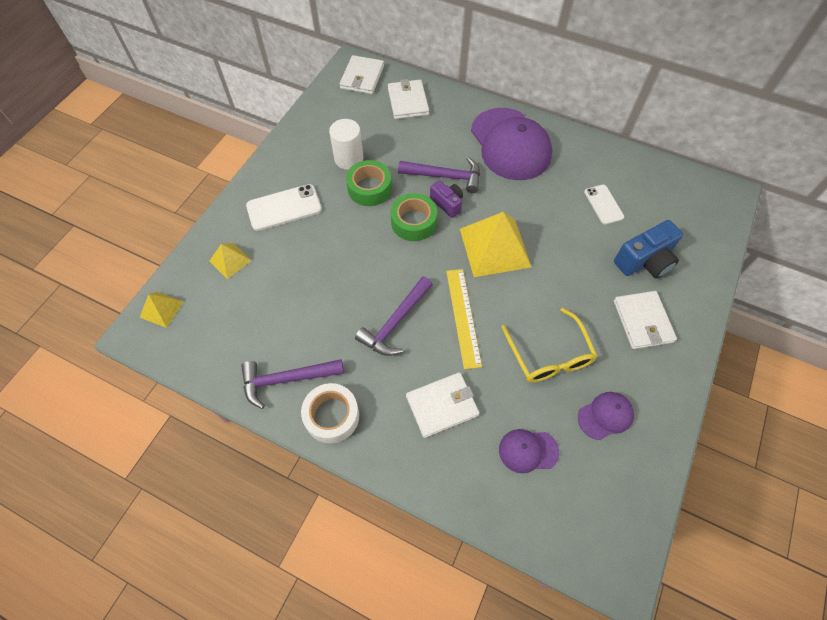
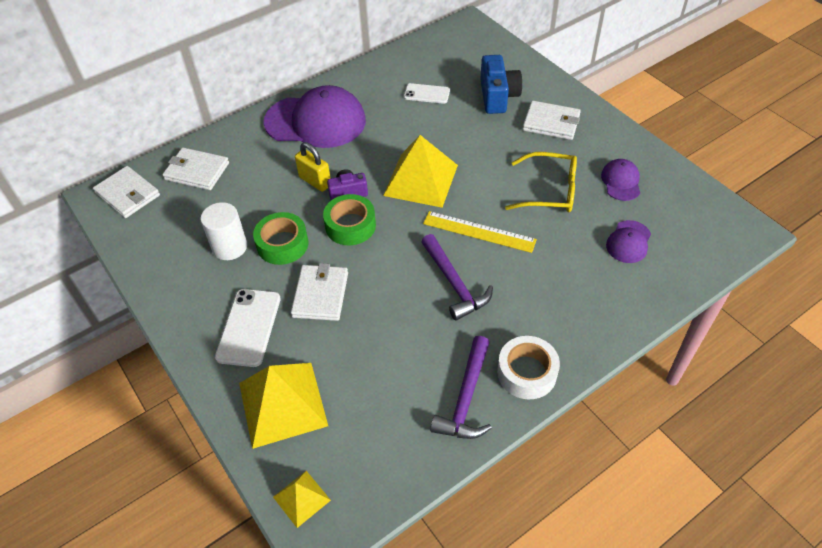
camera: 60 degrees left, 10 degrees down
yellow pyramid [210,243,252,279] -> yellow pyramid [239,363,328,449], size x1.97
purple hammer [398,157,480,193] -> yellow padlock [295,142,330,192]
white wallet [406,372,480,438] -> white wallet moved to [291,263,348,321]

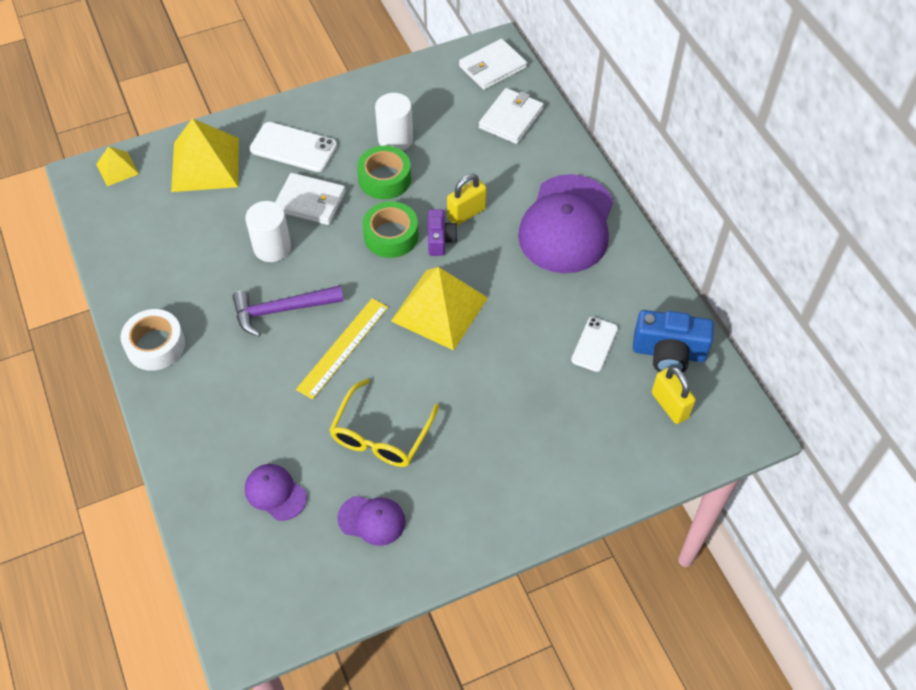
camera: 100 degrees right, 5 degrees up
purple hammer [430,336,491,439] -> none
blue camera [480,55,522,114] -> blue camera moved to [633,310,714,372]
white wallet [522,101,581,140] -> none
none -> white cylinder [245,201,291,262]
none -> yellow padlock [652,367,696,424]

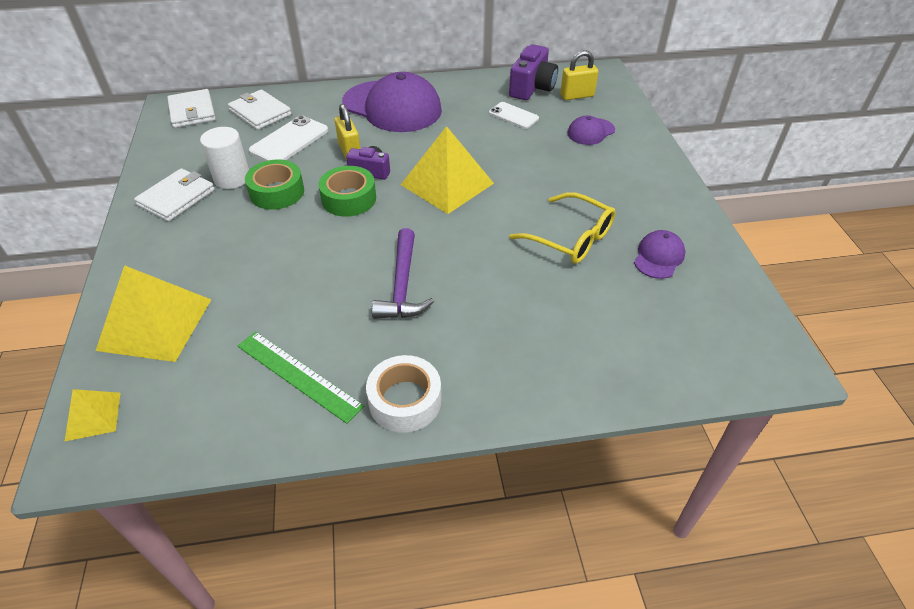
camera: 75 degrees left, 10 degrees down
white cylinder [245,201,291,262] -> none
purple cap [245,464,307,521] -> purple cap moved to [567,115,615,145]
white phone [250,122,337,172] -> white phone moved to [249,115,328,161]
white wallet [275,173,346,225] -> white wallet moved to [134,168,215,222]
yellow ruler [296,298,388,400] -> none
blue camera [633,310,714,372] -> purple camera [509,44,558,100]
none -> green ruler [238,331,364,424]

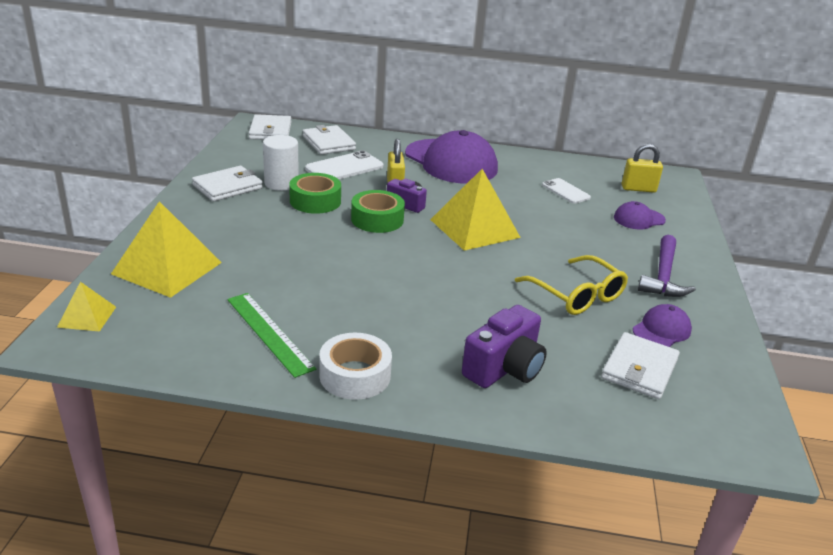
camera: 15 degrees right, 15 degrees down
purple hammer [372,228,434,319] -> purple hammer moved to [638,235,696,297]
purple camera [509,44,558,100] -> purple camera moved to [462,305,547,388]
none -> white wallet [601,332,680,399]

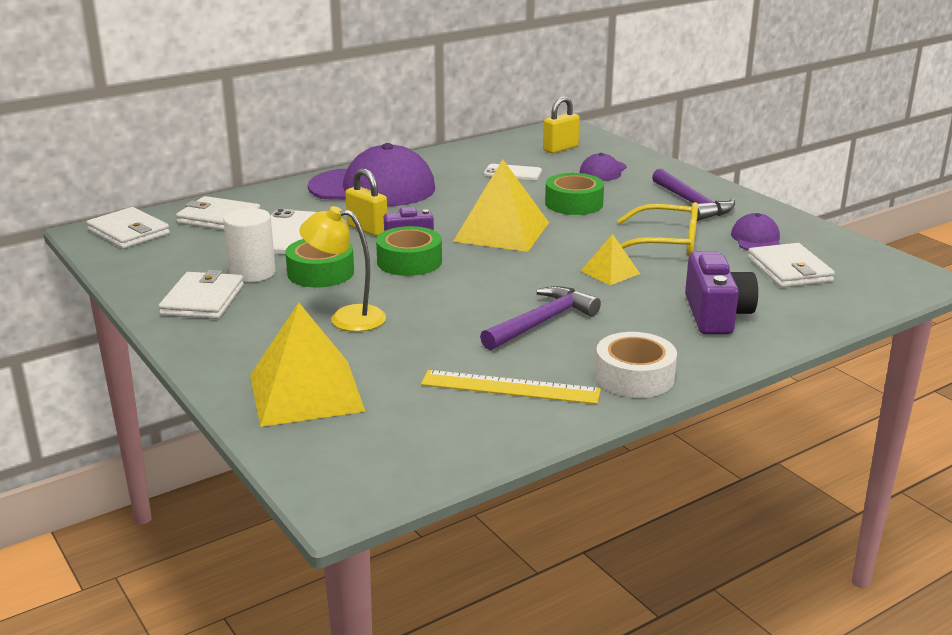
camera: 40 degrees left, 5 degrees down
yellow pyramid [57,282,116,332] -> yellow pyramid moved to [581,234,640,285]
green ruler [227,293,316,378] -> yellow ruler [421,370,601,404]
none -> yellow lamp [299,206,386,332]
none -> purple hammer [480,286,601,350]
none -> green tape [545,173,604,215]

